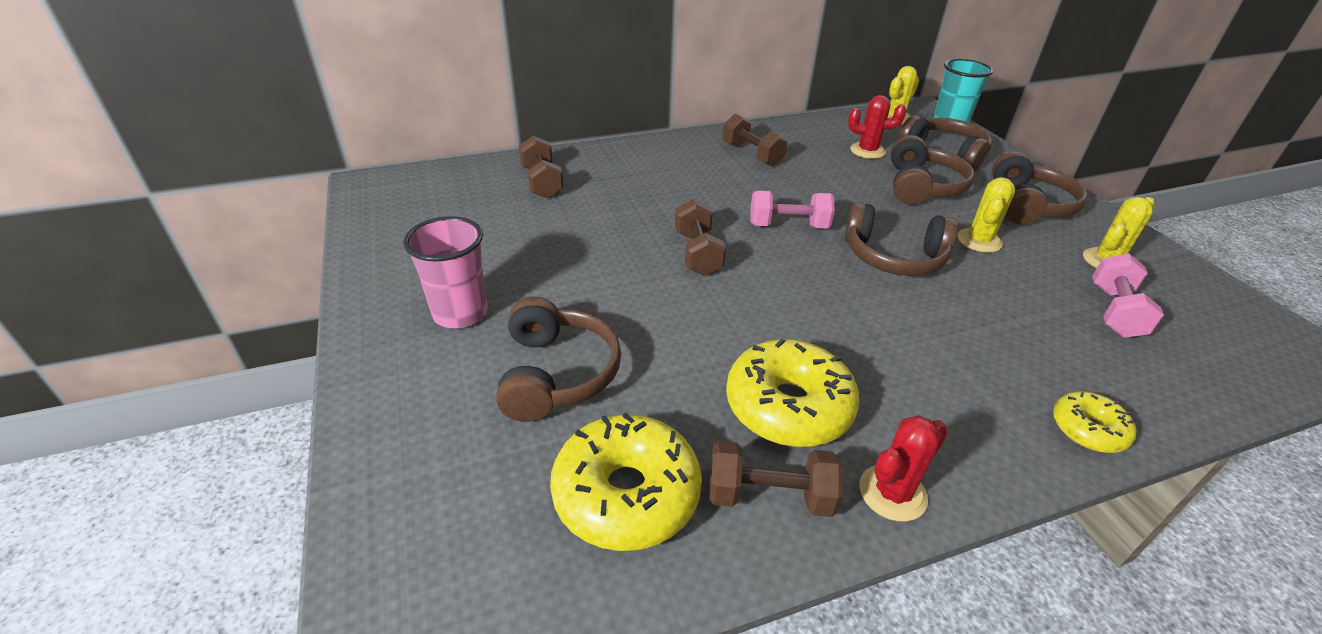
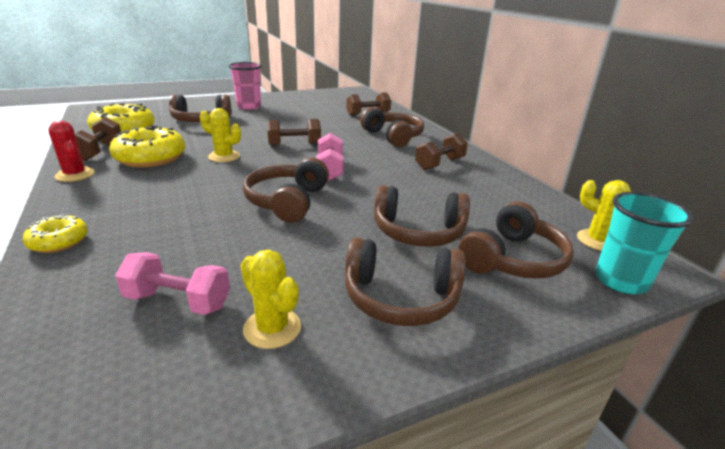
camera: 85 degrees right, 10 degrees down
red cactus [848,95,906,159] -> none
yellow cactus [957,177,1015,253] -> yellow cactus moved to [200,108,241,162]
none -> brown headphones [360,107,424,147]

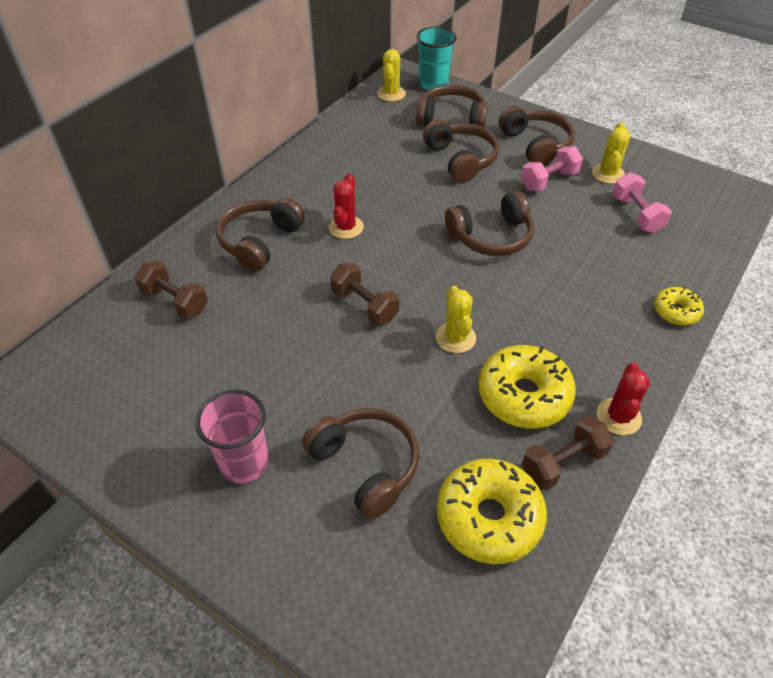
camera: 120 degrees left, 20 degrees up
pink dumbbell [316,133,344,180] -> pink dumbbell moved to [521,146,583,191]
brown dumbbell [415,133,468,170] -> none
none -> red cactus [329,173,364,239]

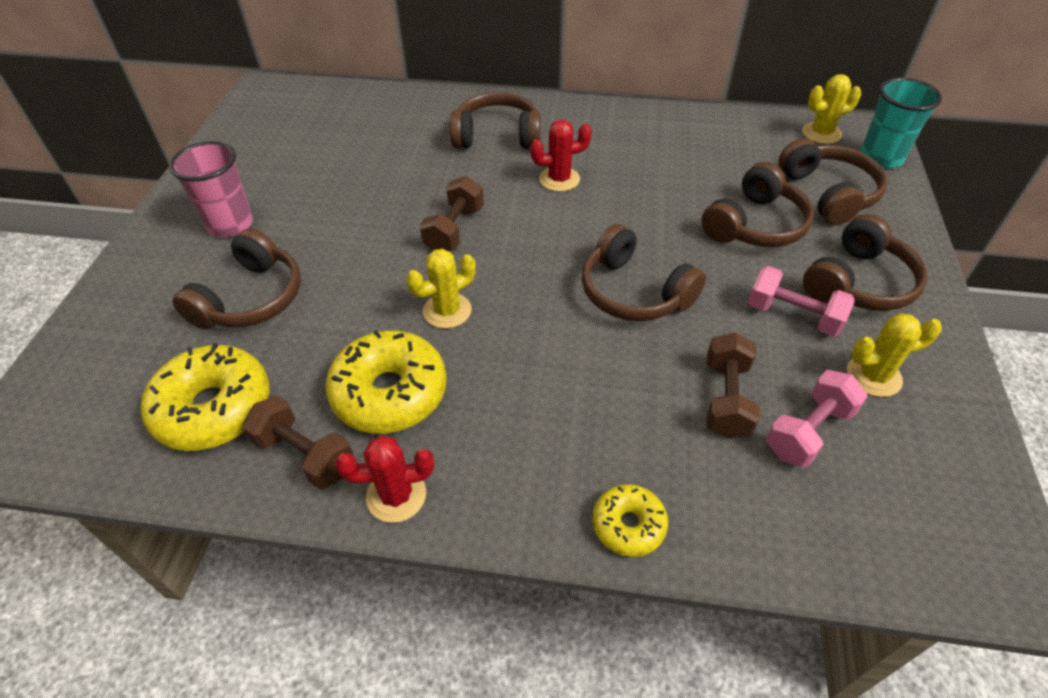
camera: 65 degrees right, 0 degrees up
brown dumbbell [135,261,208,319] -> brown dumbbell moved to [707,332,760,439]

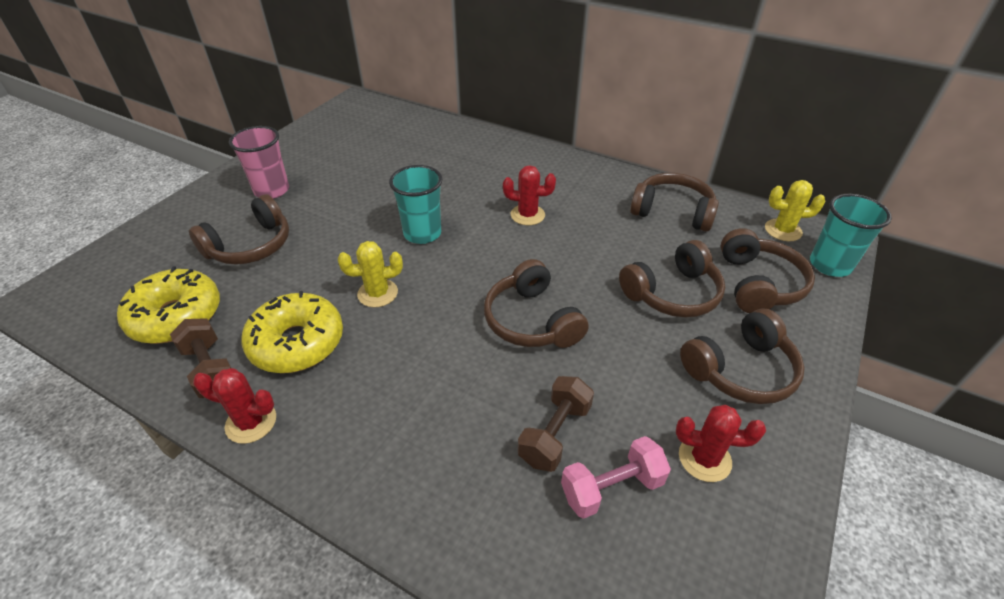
camera: 20 degrees right, 5 degrees down
brown dumbbell [420,176,484,251] -> turquoise cup [389,165,443,244]
brown headphones [450,92,540,149] -> brown headphones moved to [630,173,719,232]
yellow donut [592,484,668,557] -> none
pink dumbbell [748,266,855,337] -> none
yellow cactus [847,313,942,397] -> red cactus [676,405,766,482]

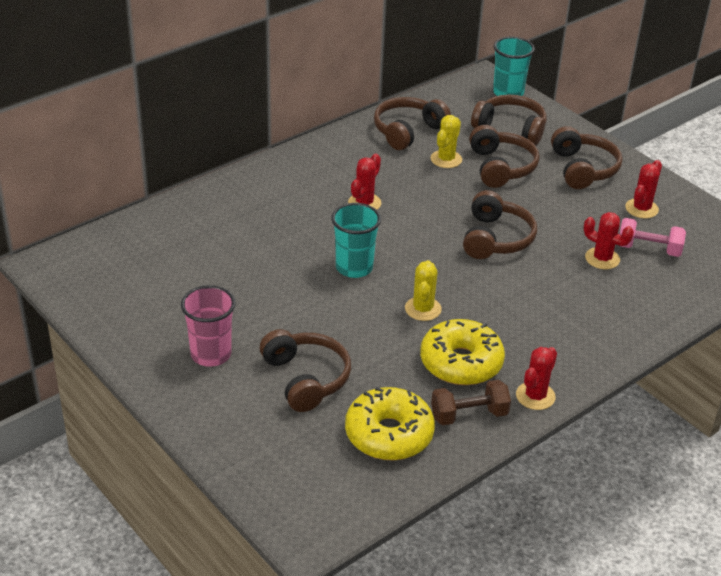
camera: 70 degrees left, 5 degrees down
brown headphones [484,259,589,348] -> brown headphones turned 75 degrees counterclockwise [463,190,537,259]
brown dumbbell [518,376,594,472] -> red cactus [584,212,634,269]
pink dumbbell [561,436,671,519] -> pink dumbbell turned 75 degrees counterclockwise [619,218,686,257]
yellow cactus [765,180,825,241] -> yellow cactus moved to [431,115,462,168]

